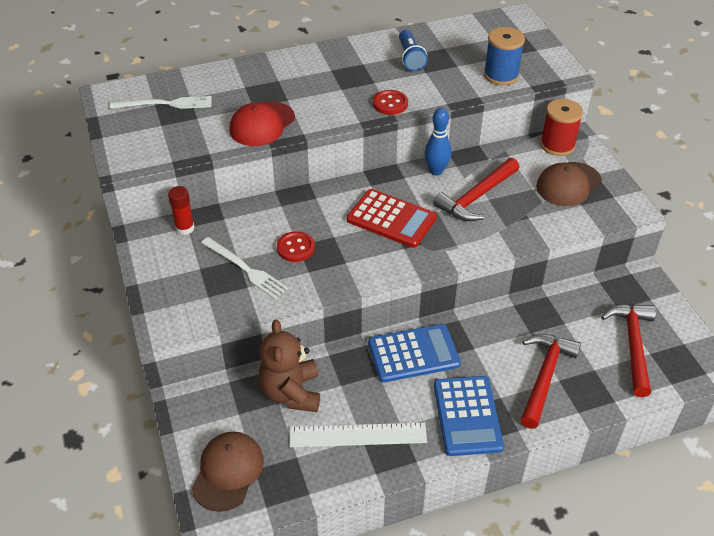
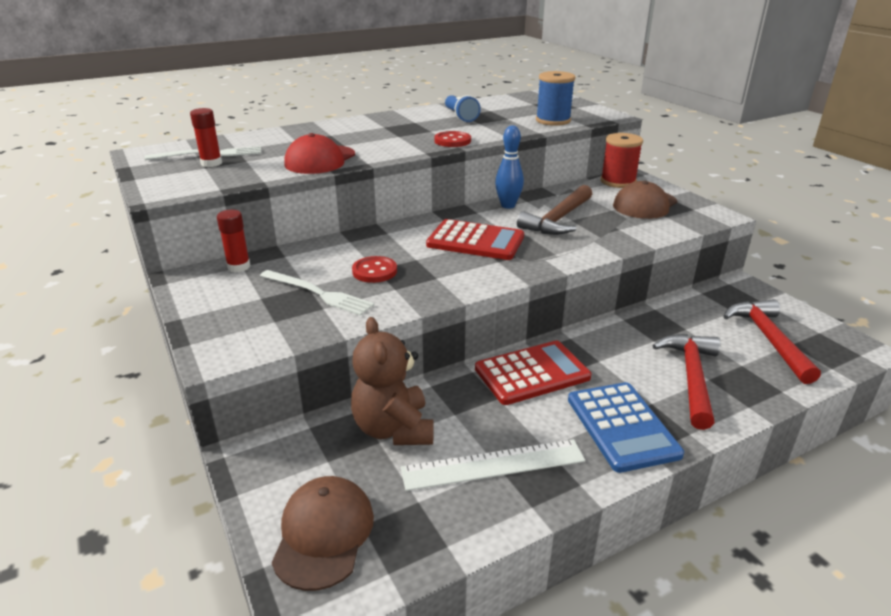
camera: 10 degrees left, 15 degrees down
blue calculator [368,324,461,383] -> red calculator [475,341,591,405]
red hammer [433,158,520,221] -> brown hammer [517,185,592,235]
none -> red glue stick [190,108,222,167]

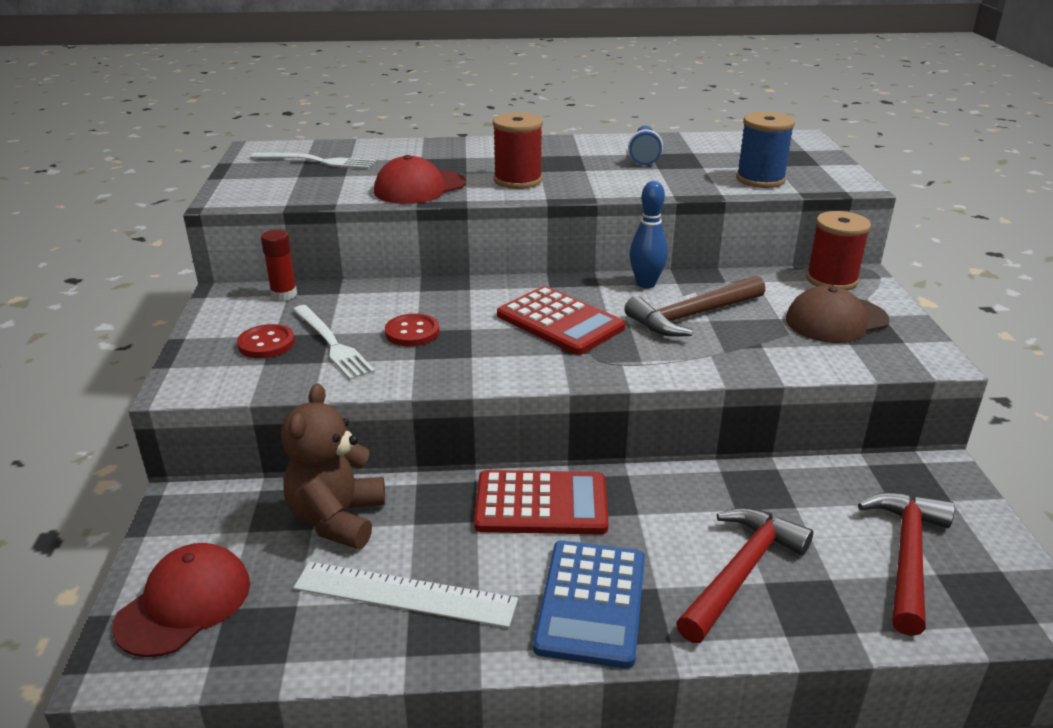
camera: 25 degrees right, 0 degrees up
red glue stick [190,108,222,167] -> none
brown cap [272,476,374,591] -> red cap [112,543,250,657]
red button [434,131,471,147] -> red button moved to [237,324,295,358]
none -> red spool [493,112,543,189]

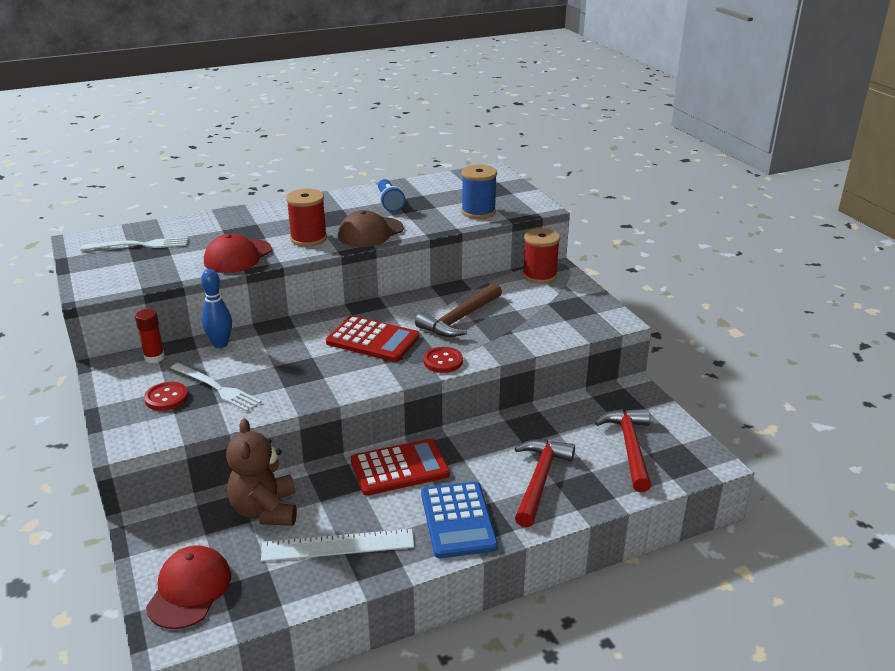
camera: 20 degrees left, 0 degrees up
red button [385,313,440,346] -> red button moved to [423,347,463,373]
blue bowling pin [629,181,668,288] -> blue bowling pin moved to [201,269,232,348]
brown cap [786,285,889,343] -> brown cap moved to [338,210,404,247]

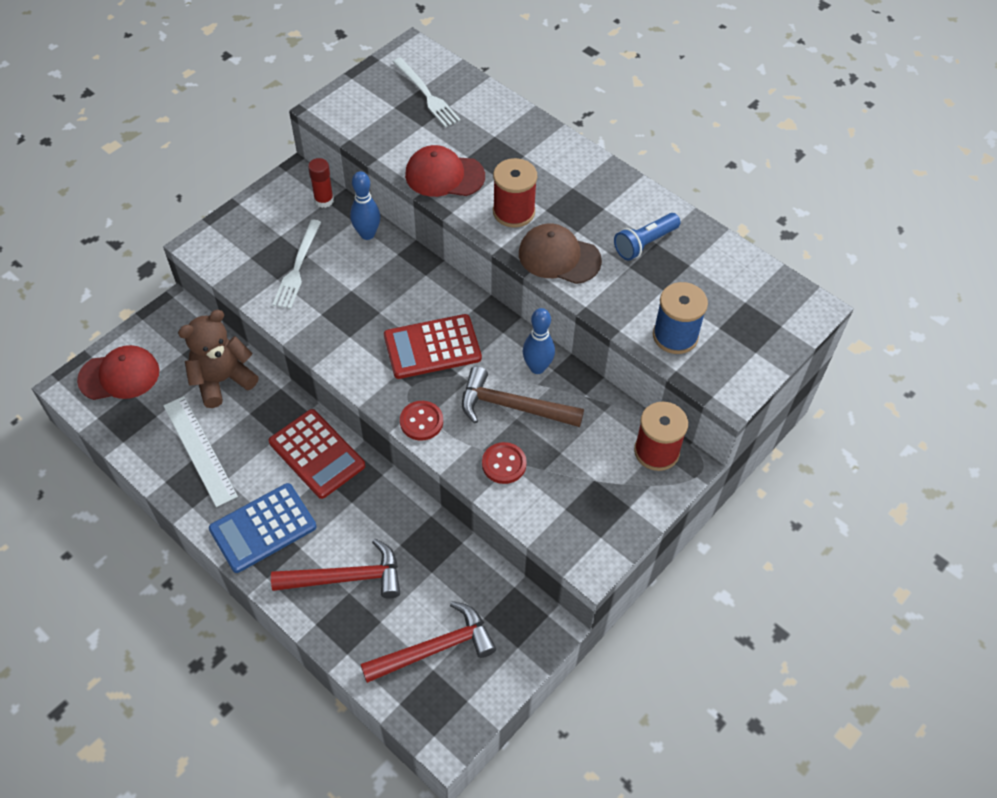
camera: 65 degrees right, 25 degrees up
red button [144,382,188,411] -> red button moved to [482,442,527,484]
red calculator [326,315,419,362] -> red calculator turned 75 degrees clockwise [384,314,482,379]
none -> blue bowling pin [523,308,555,374]

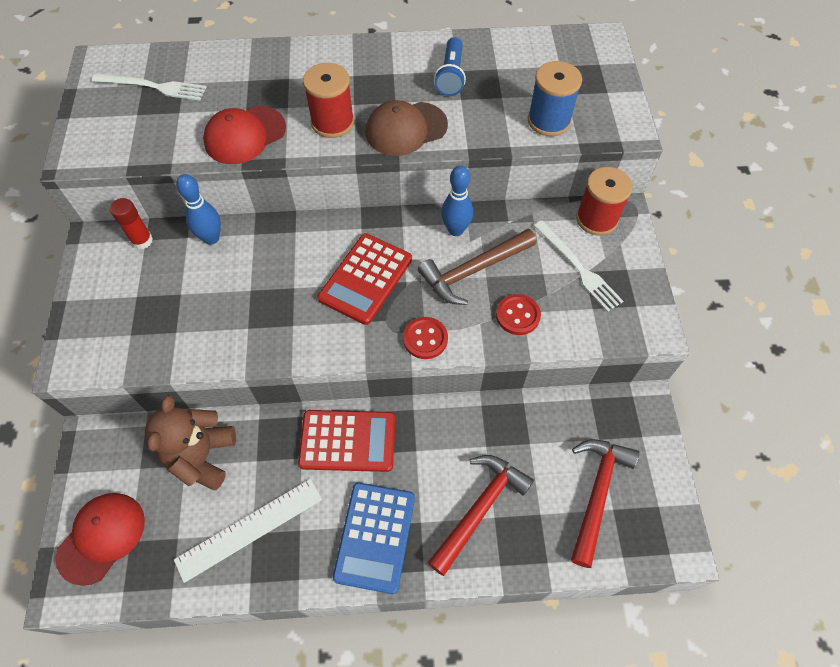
camera: 45 degrees left, 5 degrees up
white ruler [163,396,238,507] -> white ruler turned 45 degrees counterclockwise [174,479,322,583]
white fork [272,220,321,309] -> white fork moved to [534,221,623,312]

